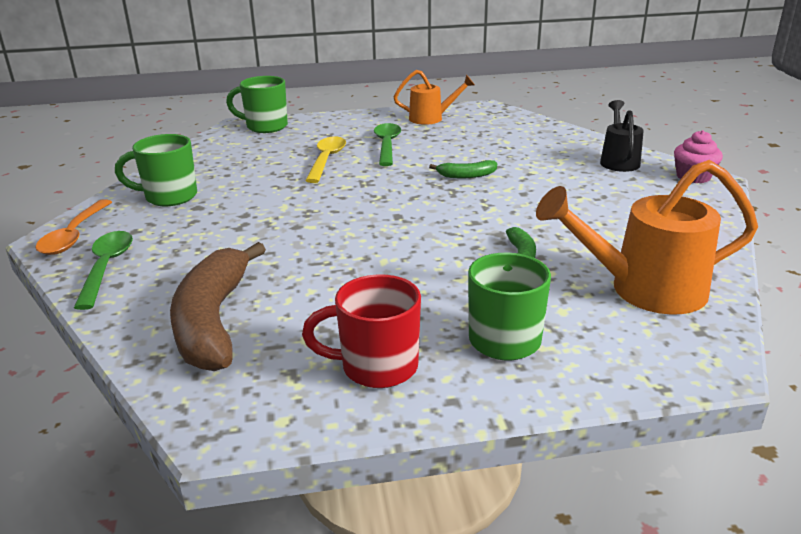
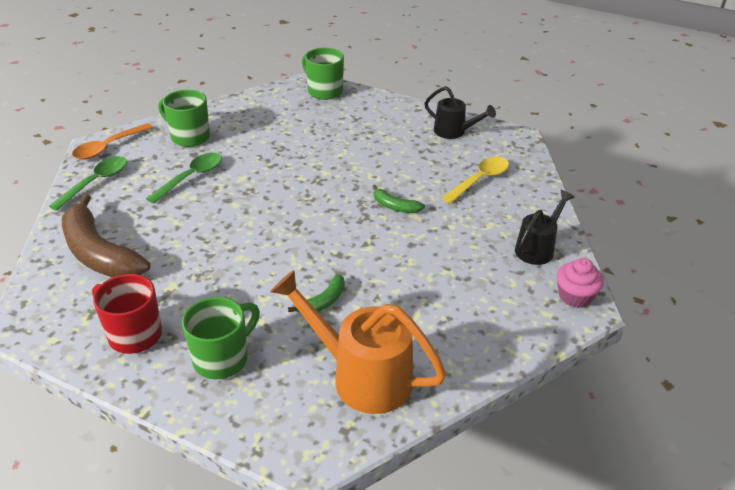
camera: 35 degrees right, 10 degrees up
brown banana [170,242,266,371] -> brown banana turned 75 degrees counterclockwise [62,194,150,277]
yellow spoon [305,136,346,183] -> yellow spoon moved to [442,157,509,204]
green spoon [374,123,401,166] -> green spoon moved to [146,153,222,204]
orange watering can [394,70,475,125] -> black watering can [425,86,496,139]

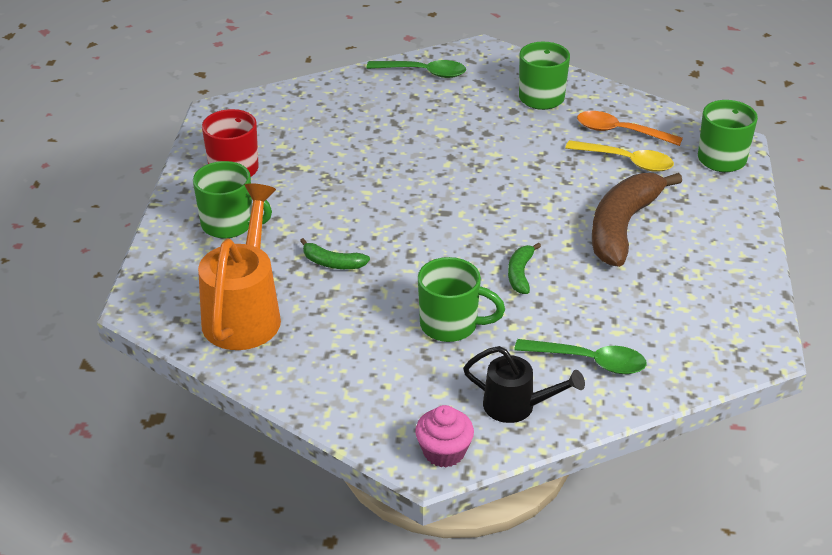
camera: 70 degrees right, 0 degrees up
brown banana [62,194,150,277] -> brown banana moved to [592,173,682,267]
orange spoon [72,123,153,160] -> orange spoon moved to [577,111,683,146]
green spoon [146,153,222,204] -> green spoon moved to [514,339,647,374]
black watering can [425,86,496,139] -> none
yellow spoon [442,157,509,204] -> yellow spoon moved to [565,140,674,172]
none -> green mug [418,257,505,342]

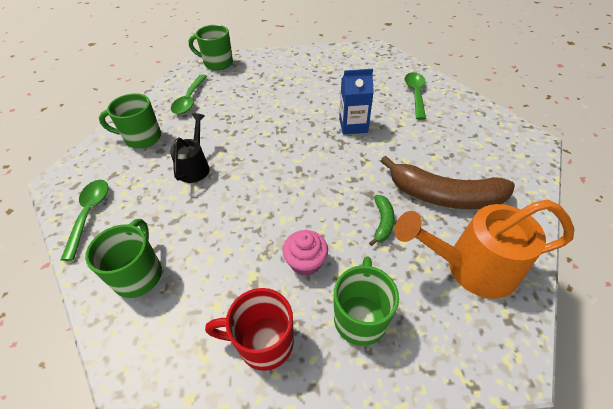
camera: 100 degrees left, 10 degrees up
pink cupcake [415,405,474,467] -> pink cupcake moved to [283,230,328,276]
green mug [418,257,505,342] -> green mug moved to [85,219,162,298]
black watering can [463,346,585,423] -> black watering can moved to [170,113,210,183]
green banana [508,243,541,294] -> blue carton [339,69,374,135]
yellow spoon [565,140,674,172] -> none
orange spoon [577,111,683,146] -> green spoon [171,74,207,114]
brown banana [592,173,682,267] -> brown banana moved to [381,156,515,209]

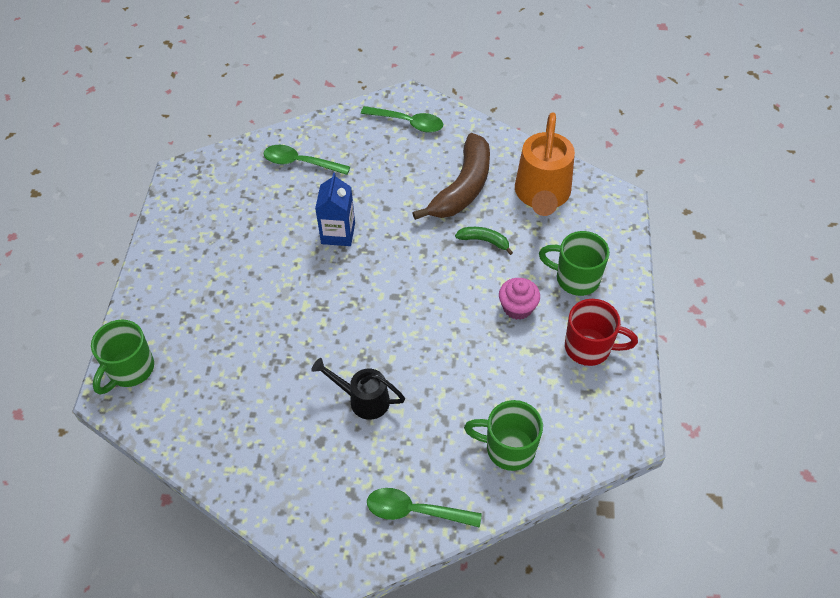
camera: 80 degrees left, 5 degrees up
green mug [99,93,161,149] -> none
green spoon [171,74,207,114] -> green spoon moved to [361,106,443,133]
red mug [205,288,294,371] -> red mug turned 90 degrees counterclockwise [565,299,638,366]

